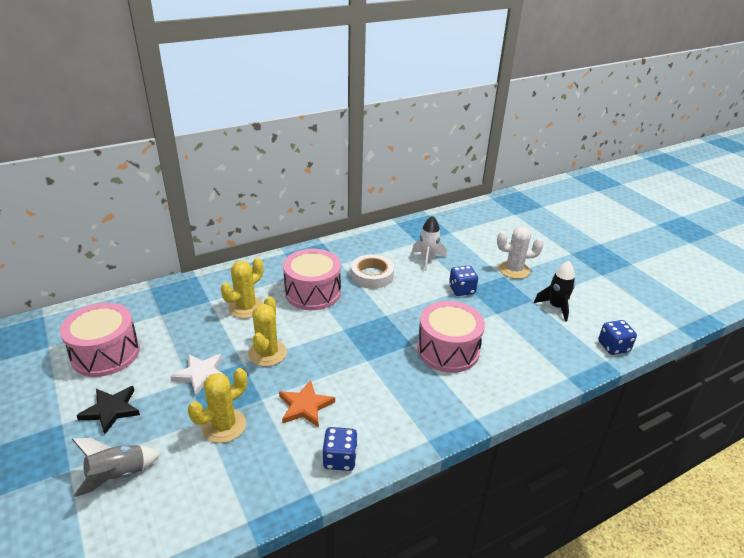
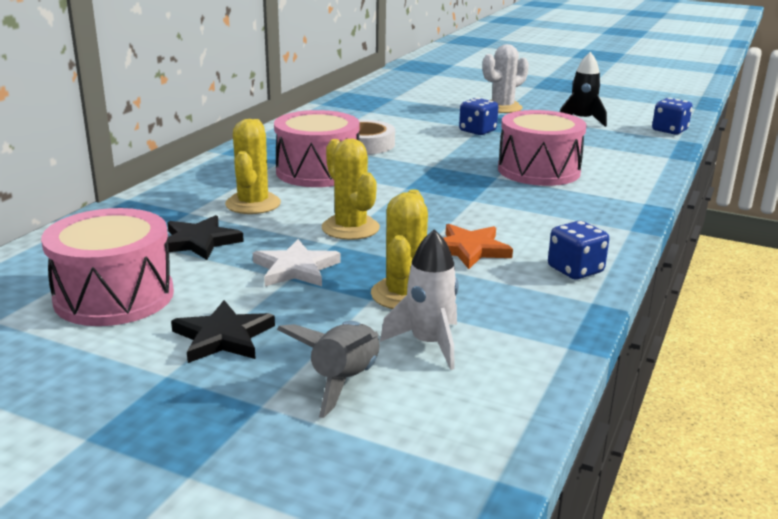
camera: 35 degrees left, 10 degrees down
white rocket [412,215,447,271] -> white rocket moved to [380,229,459,370]
none -> black star [167,215,244,260]

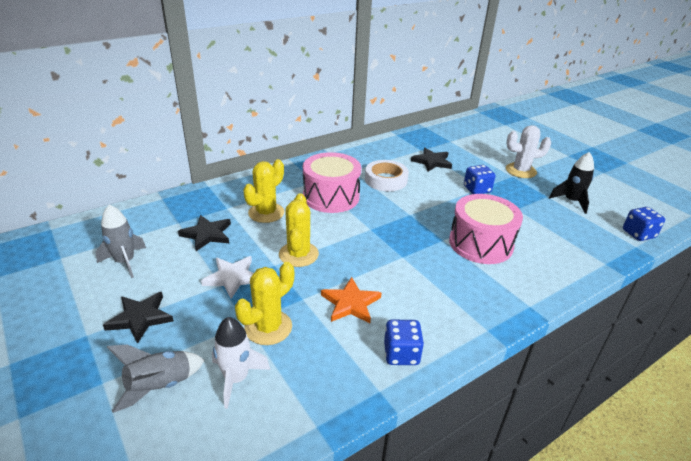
camera: 30 degrees right, 10 degrees up
pink drum [41,208,174,326] -> grey rocket [96,205,146,278]
none -> black star [411,148,452,172]

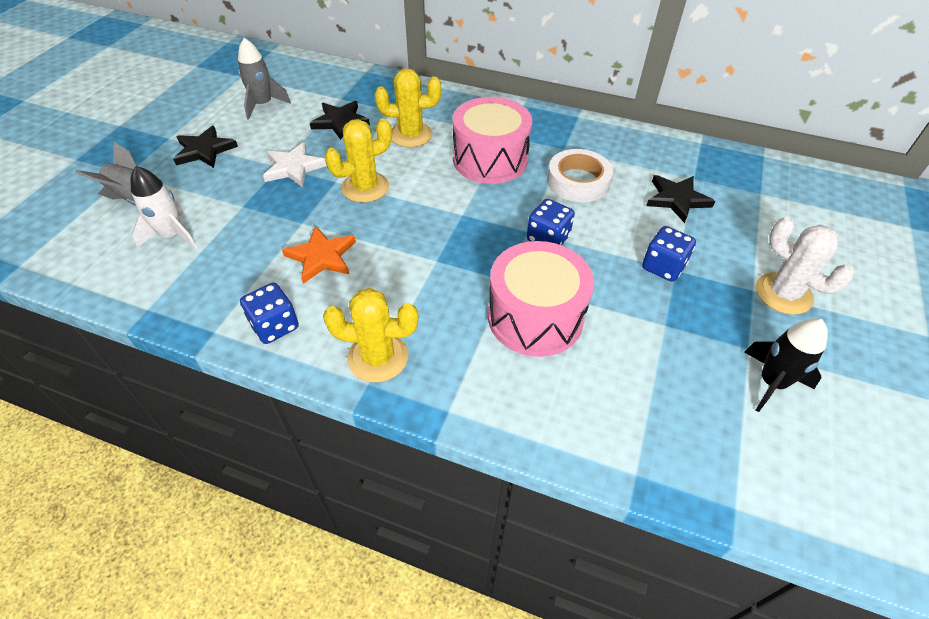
camera: 55 degrees right, 15 degrees up
yellow cactus [235,262,294,345] -> yellow cactus moved to [323,288,419,382]
blue dice [623,207,665,241] -> blue dice moved to [527,199,575,245]

